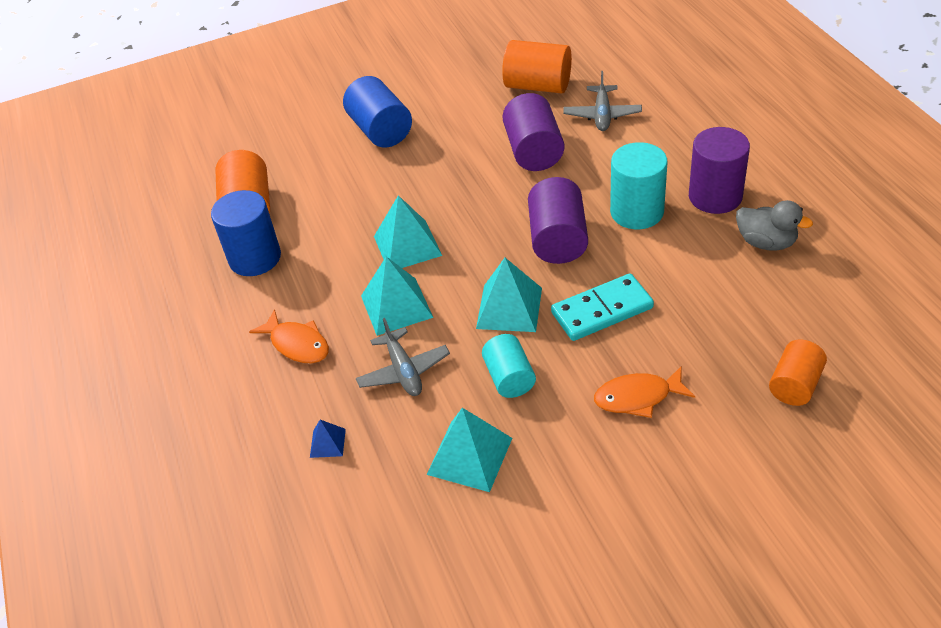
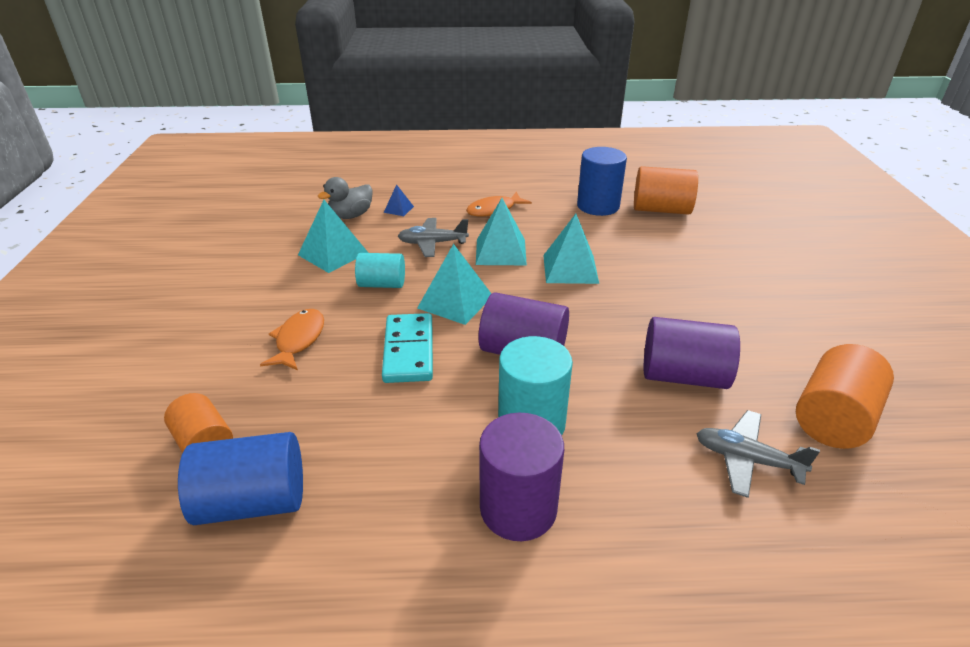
camera: 105 degrees right, 10 degrees down
blue cylinder [343,76,412,148] -> blue cylinder moved to [178,432,303,525]
grey duck [736,200,813,251] -> grey duck moved to [318,177,373,219]

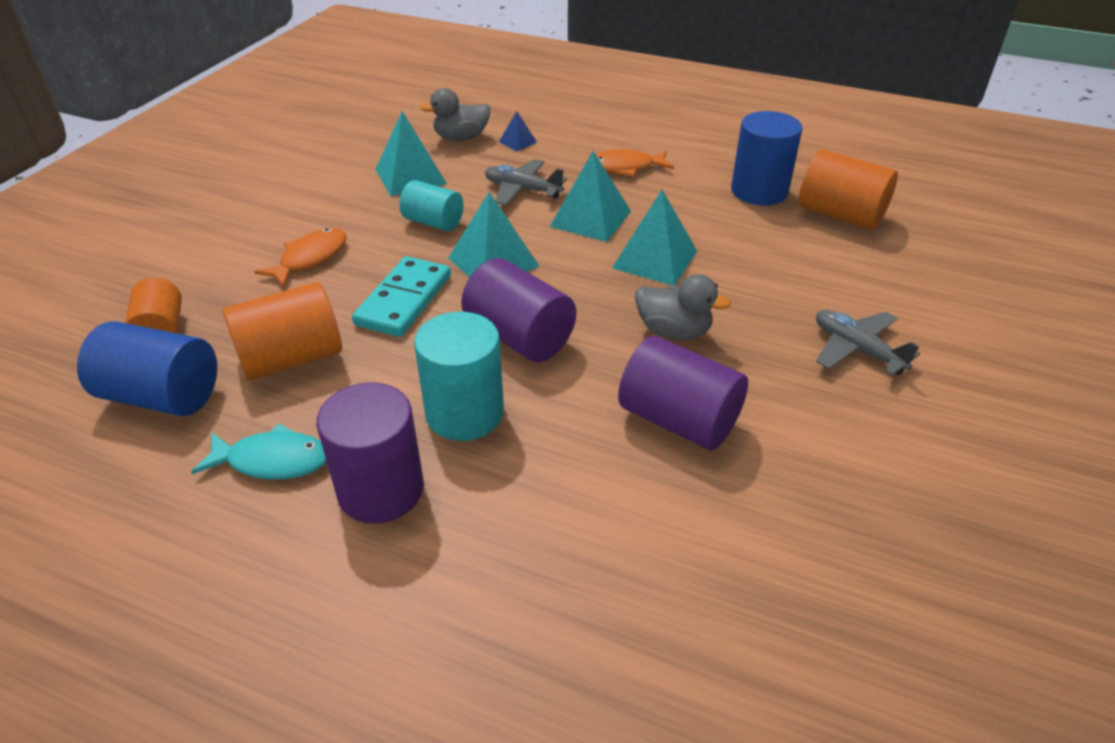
camera: 25 degrees right, 5 degrees up
grey plane [696,410,820,498] -> grey plane moved to [816,310,920,376]
orange cylinder [796,344,894,449] -> orange cylinder moved to [222,282,342,381]
none -> turquoise fish [191,424,327,480]
none -> grey duck [635,274,731,340]

